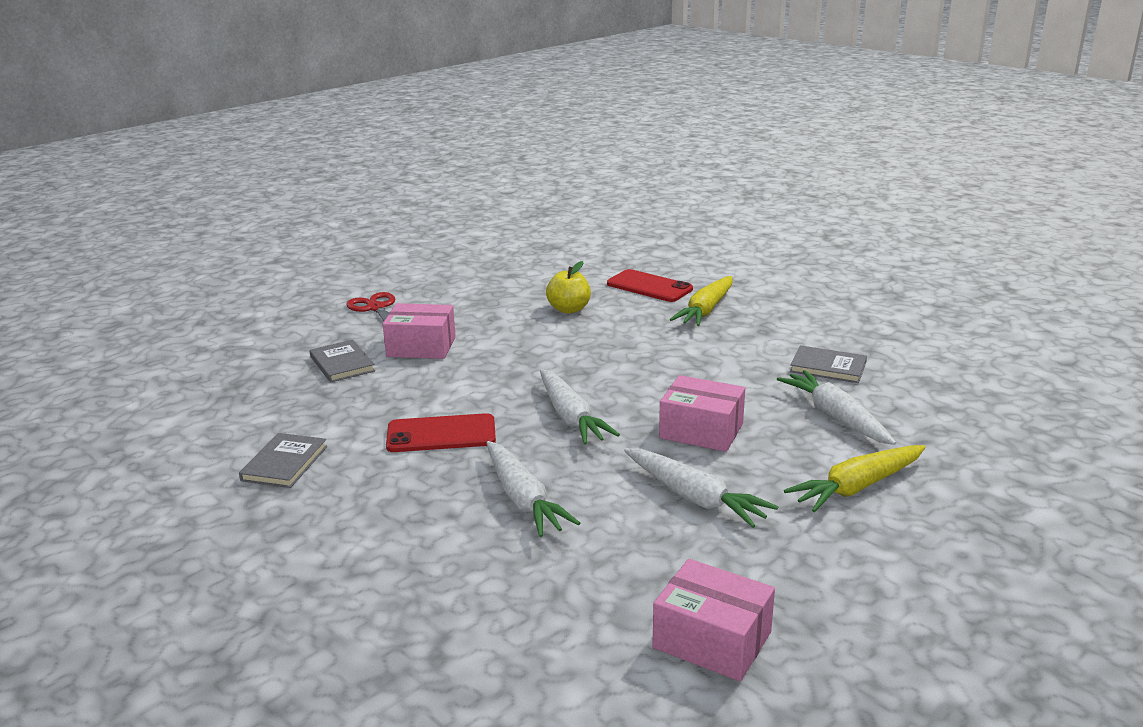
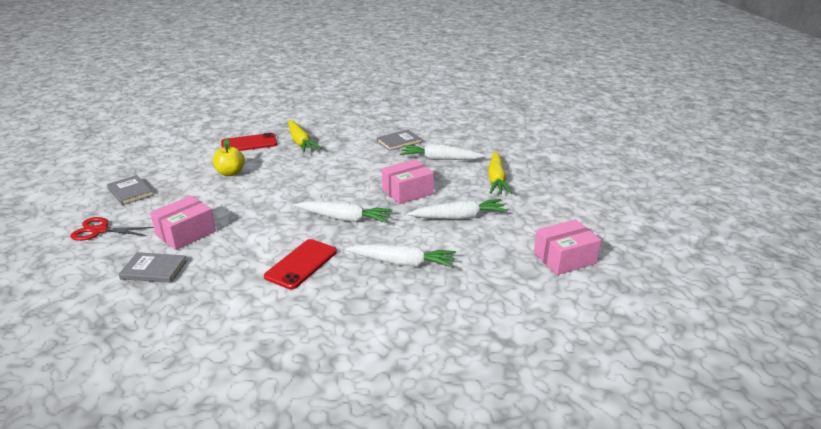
camera: 55 degrees left, 5 degrees up
grey book [239,433,327,488] -> grey book moved to [107,175,153,205]

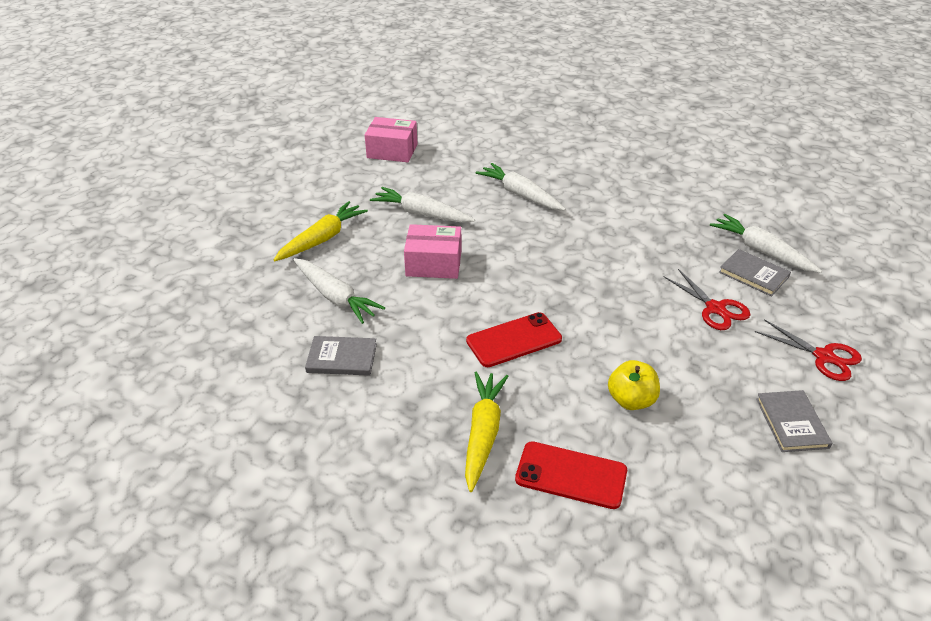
camera: 145 degrees left, 10 degrees up
pink box [150,196,216,250] -> red scissors [664,269,750,330]
red phone [264,239,337,289] -> red phone moved to [466,312,562,367]
white carrot [295,202,392,223] -> white carrot moved to [710,214,822,273]

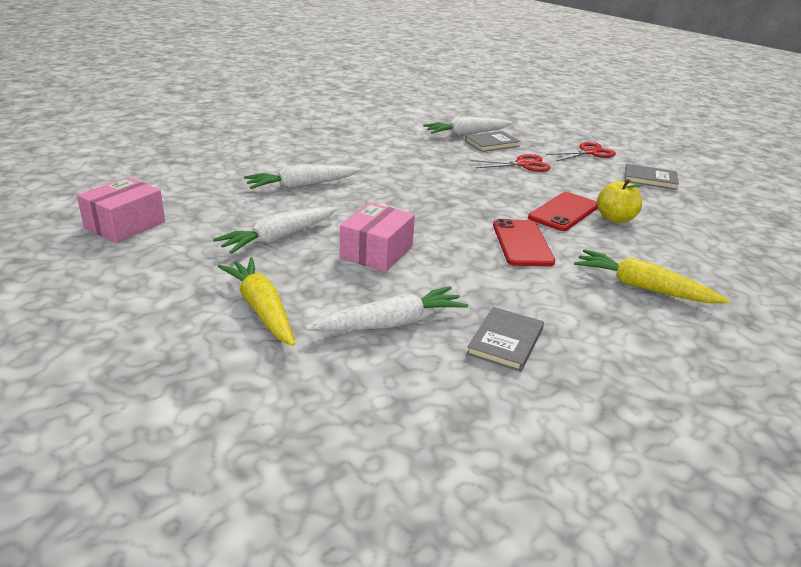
camera: 70 degrees left, 10 degrees down
red phone [515,441,627,509] -> red phone moved to [528,192,598,231]

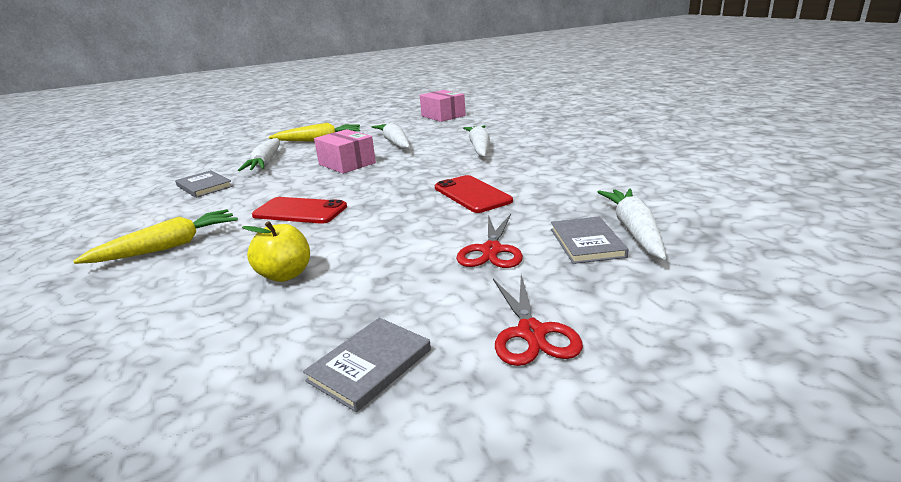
camera: 115 degrees right, 5 degrees down
red phone [528,192,598,231] -> red phone moved to [435,175,513,213]

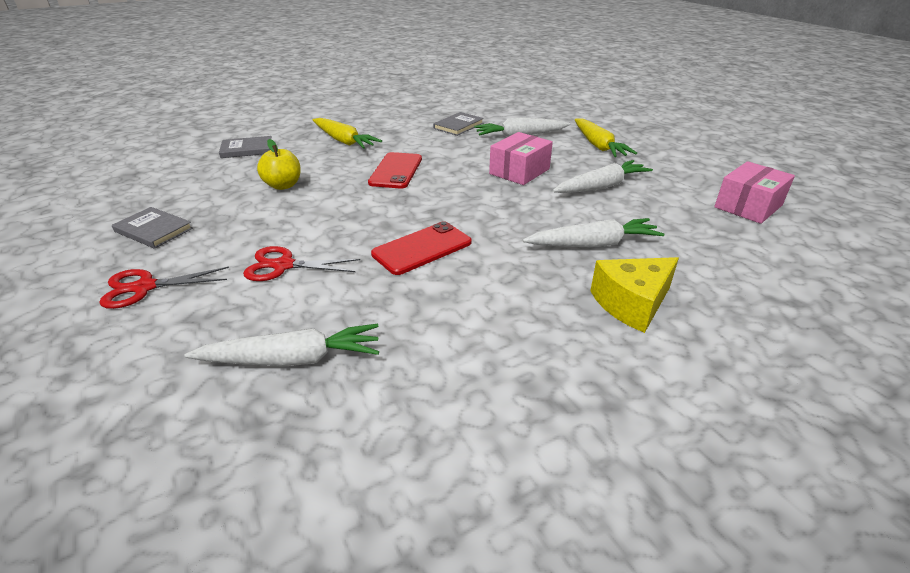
camera: 80 degrees right, 10 degrees up
grey book [551,217,628,264] -> grey book moved to [219,136,271,158]
none -> yellow cheese [590,257,679,333]

